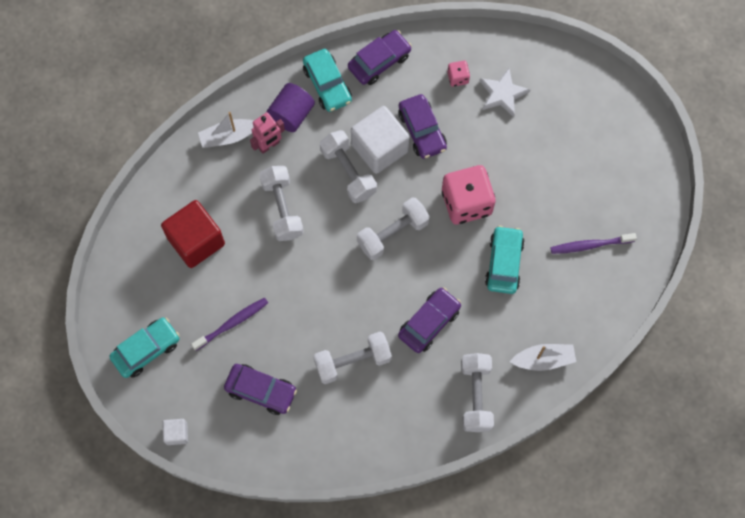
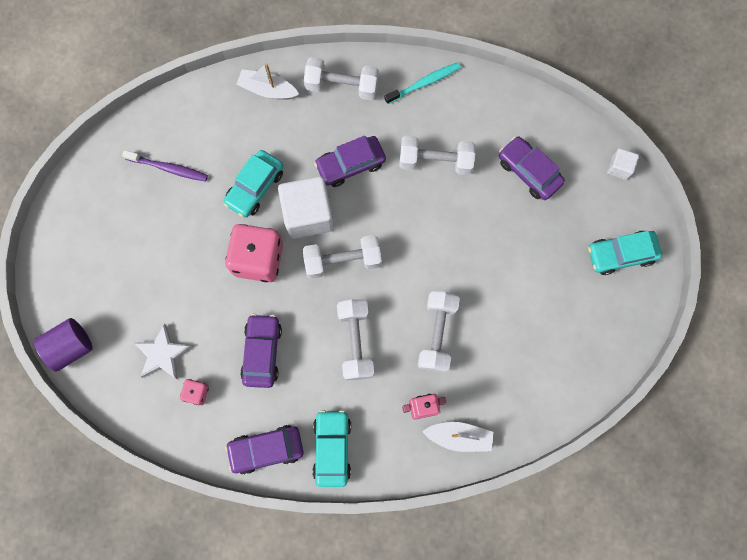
camera: 155 degrees left, 5 degrees up
red cube [161,200,225,268] -> none
purple toothbrush [191,297,268,351] -> none
purple cylinder [267,83,315,132] -> purple cylinder moved to [34,318,93,372]
white cube [351,106,410,174] -> white cube moved to [278,176,334,239]
white dumbbell [461,353,494,432] -> white dumbbell turned 75 degrees clockwise [304,57,379,100]
none -> turquoise toothbrush [384,62,461,104]

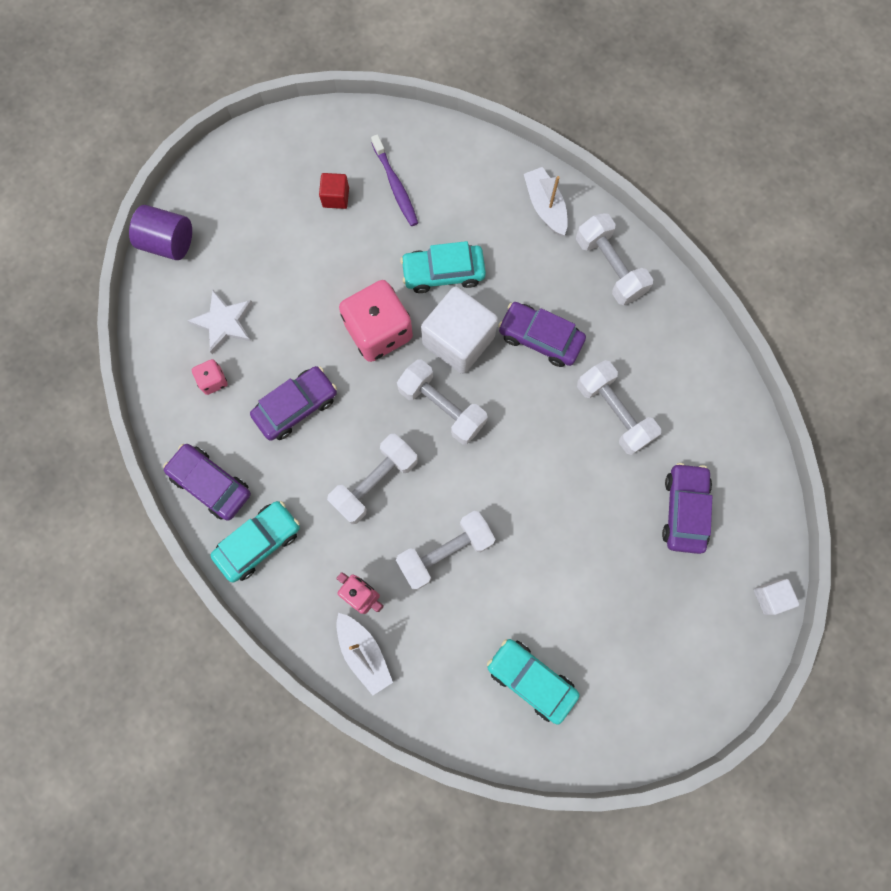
camera: 50 degrees right, 0 degrees up
turquoise toothbrush [384,62,461,104] -> none
turquoise car [588,231,662,275] -> turquoise car moved to [487,639,580,725]
none -> red cube [319,173,349,209]

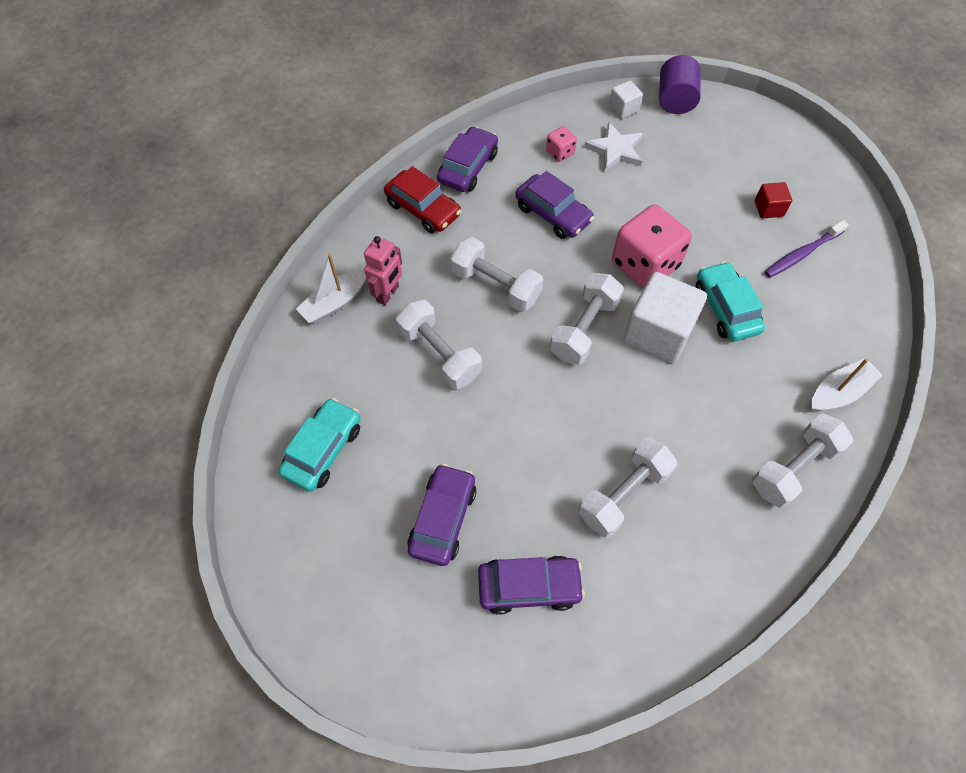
camera: 80 degrees right, 15 degrees down
turquoise car [210,501,300,582] -> red car [384,166,461,233]
purple car [498,302,586,367] -> purple car moved to [407,464,476,566]
white cube [754,579,800,615] -> white cube moved to [609,81,643,119]

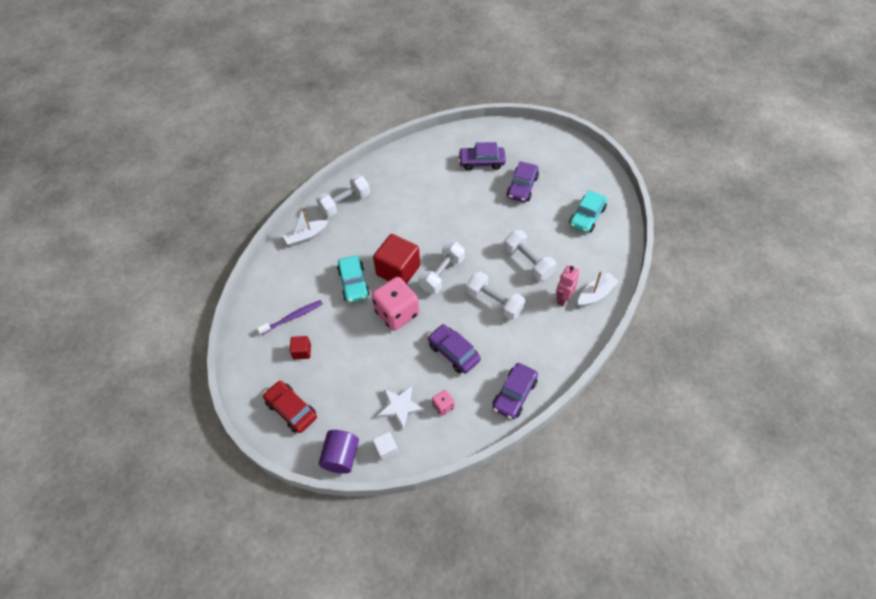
camera: 175 degrees left, 5 degrees down
red car [384,166,461,233] -> red car moved to [263,381,317,433]
white dumbbell [578,438,677,538] -> none
white cube [624,272,707,363] -> red cube [373,234,420,284]

